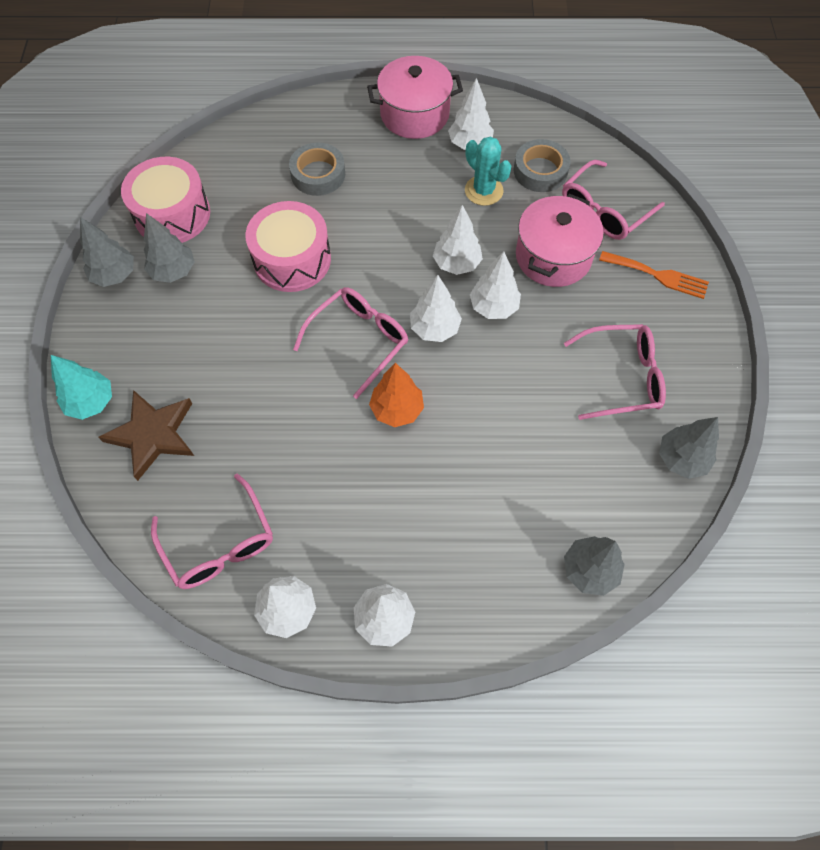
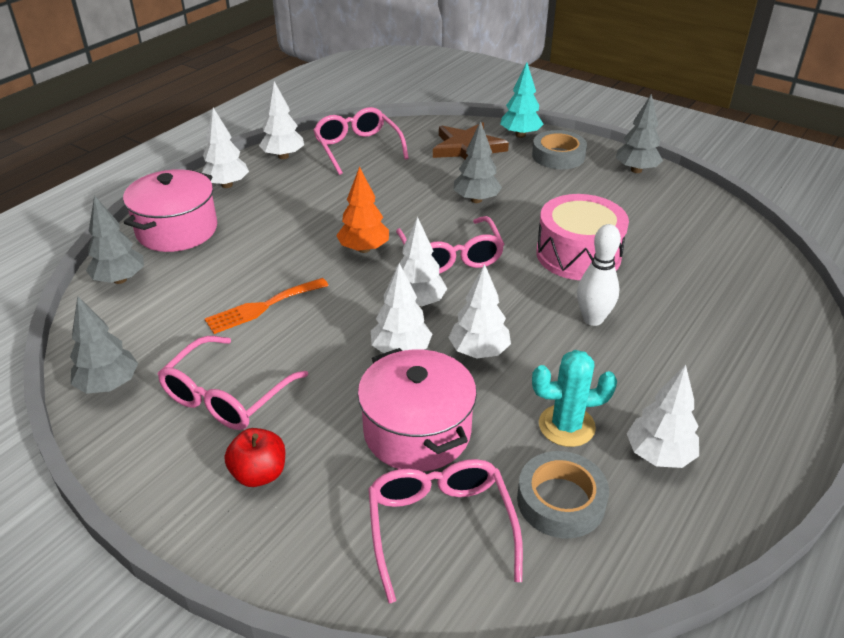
camera: 125 degrees right, 25 degrees down
pink drum [121,157,210,243] -> none
grey tree [144,213,195,283] -> grey tree moved to [453,121,502,203]
pink glasses [151,474,273,589] -> pink glasses turned 60 degrees clockwise [313,107,409,175]
grey tape [289,142,345,196] -> grey tape moved to [532,130,587,169]
pink pot [367,56,463,139] -> pink pot moved to [123,169,217,252]
orange fork [599,251,709,299] -> orange fork moved to [205,278,329,334]
none -> red apple [225,428,285,487]
none -> white bowling pin [577,224,621,326]

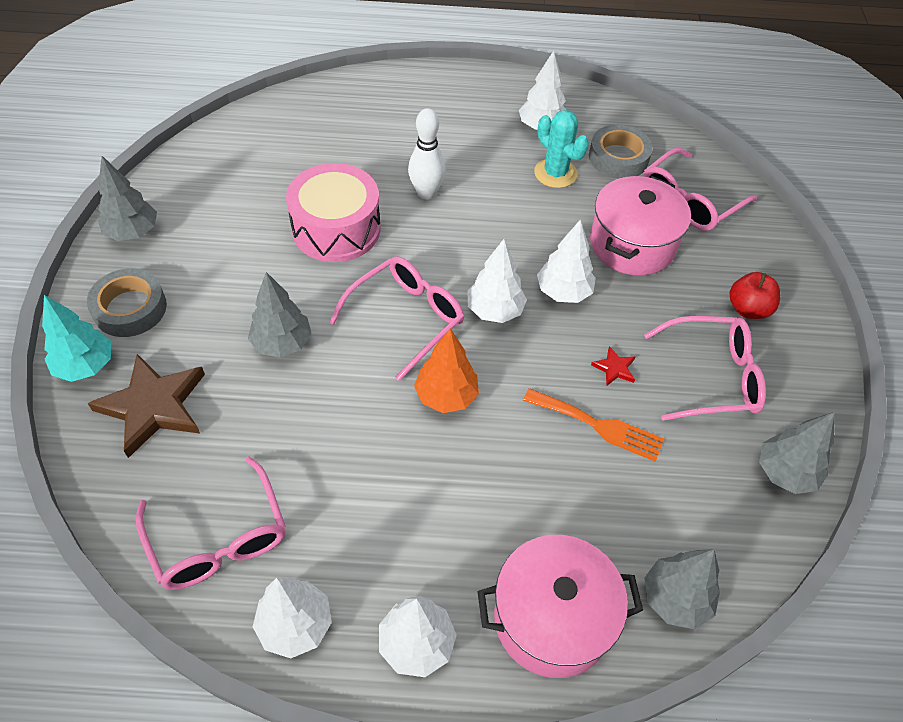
camera: 125 degrees left, 15 degrees up
pink glasses [313,107,409,175] -> pink glasses turned 60 degrees counterclockwise [135,456,286,590]
white tree [448,264,511,359] -> none
none -> red star [591,346,636,386]

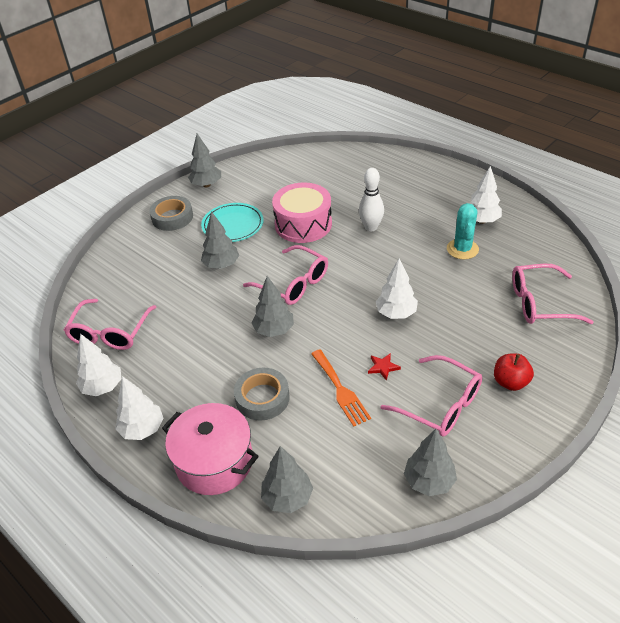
camera: 45 degrees right, 10 degrees down
turquoise tree [42,295,111,382] -> none
brown star [88,354,205,458] -> none
pink glasses [329,256,464,381] -> pink glasses turned 45 degrees clockwise [243,245,328,305]
orange tree [414,329,479,413] -> grey tree [252,276,294,337]
white tree [468,239,527,323] -> none
grey tape [589,125,653,179] -> grey tape moved to [234,368,290,421]
pink pot [590,176,691,276] -> none
none -> turquoise plate [201,203,264,242]

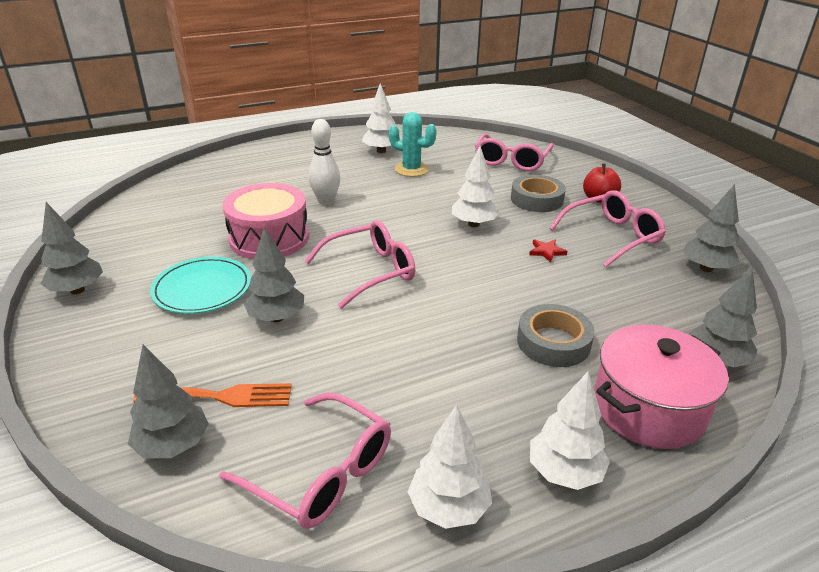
camera: 70 degrees left, 10 degrees down
grey tape [149,196,193,231] -> grey tape moved to [511,175,566,212]
grey tree [252,276,294,337] -> grey tree moved to [128,345,209,458]
orange fork [311,350,371,427] -> orange fork moved to [133,383,292,407]

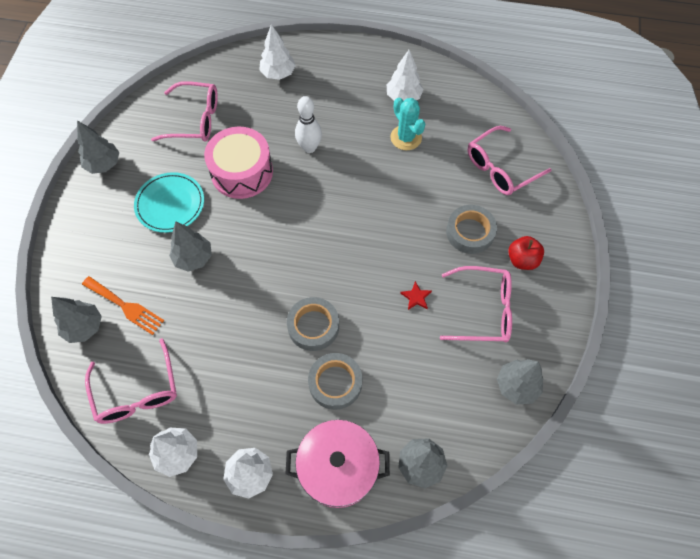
camera: 35 degrees right, 30 degrees up
pink glasses [305,220,416,309] -> pink glasses moved to [151,81,218,141]
white tree [452,146,499,227] -> white tree moved to [259,24,296,80]
none -> grey tape [287,297,339,351]

